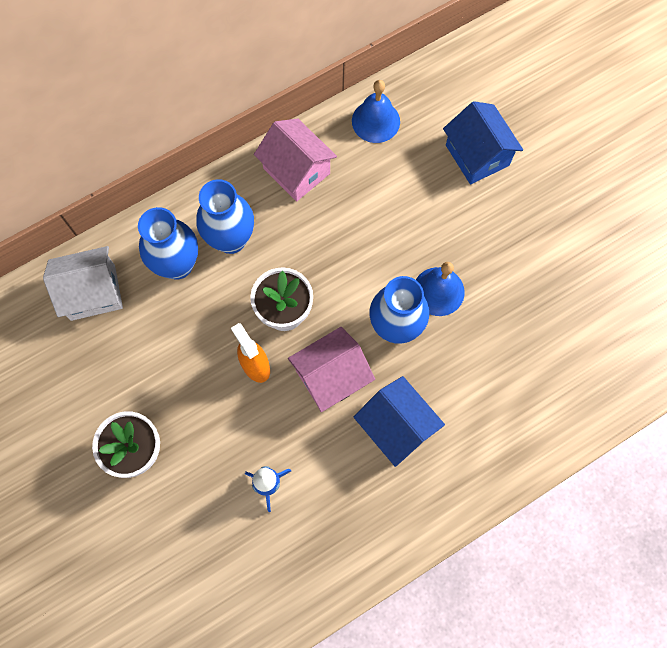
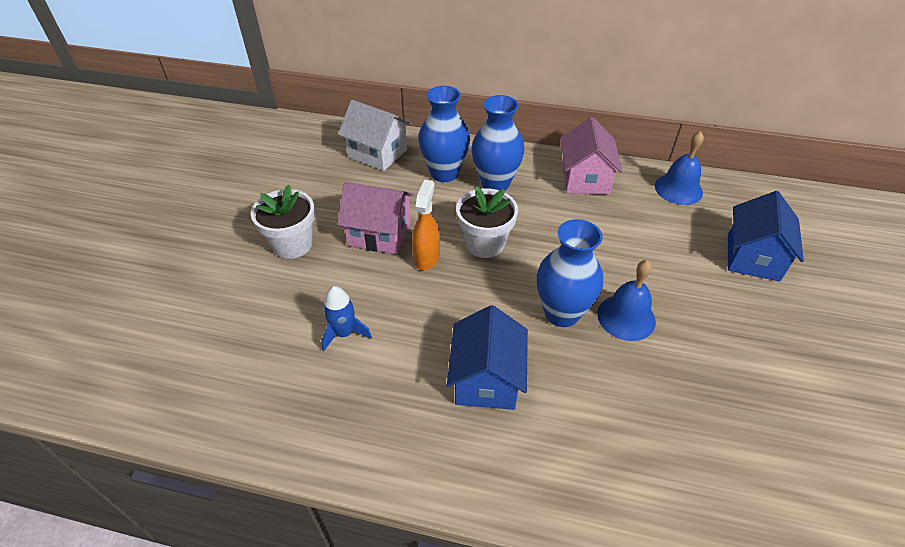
camera: 45 degrees right, 25 degrees down
pink house [288,327,375,412] -> pink house moved to [337,182,414,254]

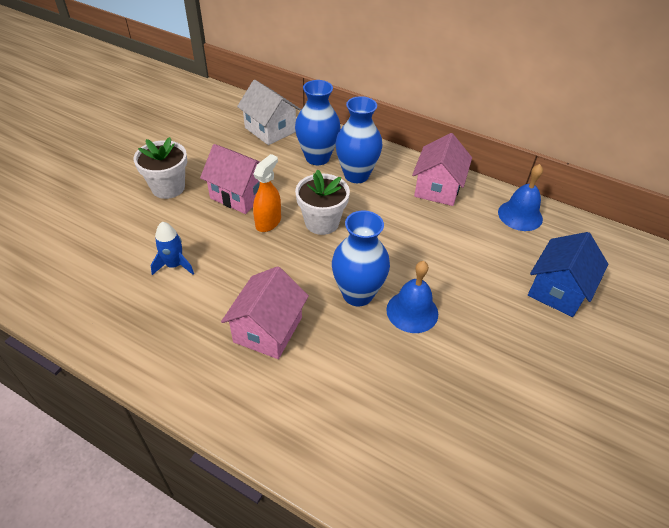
camera: 15 degrees right, 0 degrees up
blue house [447,305,528,410] -> pink house [221,266,309,359]

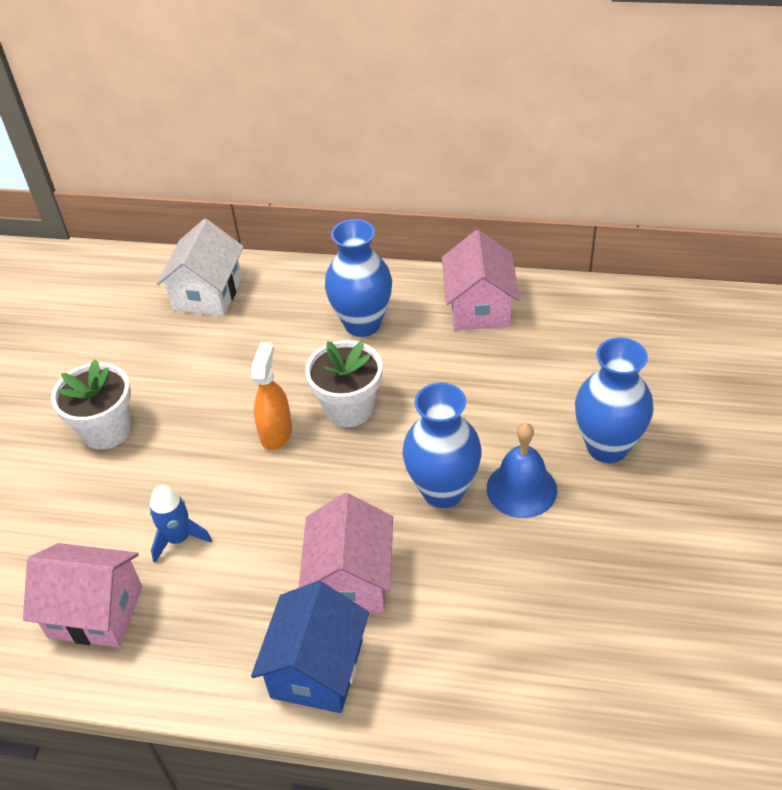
camera: 15 degrees left, 0 degrees up
pink house [200,144,260,214] -> pink house moved to [23,543,142,648]
white house [237,80,301,145] -> white house turned 75 degrees clockwise [156,219,244,316]
blue vase [295,80,341,165] -> blue vase moved to [575,338,653,463]
blue bell [498,164,543,231] -> none
blue house [528,232,608,317] -> blue house moved to [251,581,369,713]

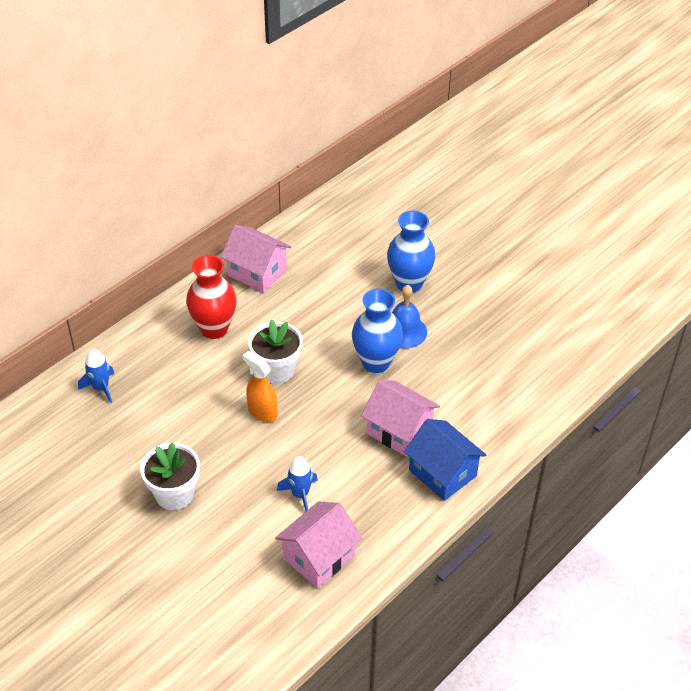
camera: 60 degrees left, 0 degrees up
white house [156,219,244,316] -> blue rocket [78,349,114,403]
blue vase [325,219,392,337] -> red vase [186,255,237,339]

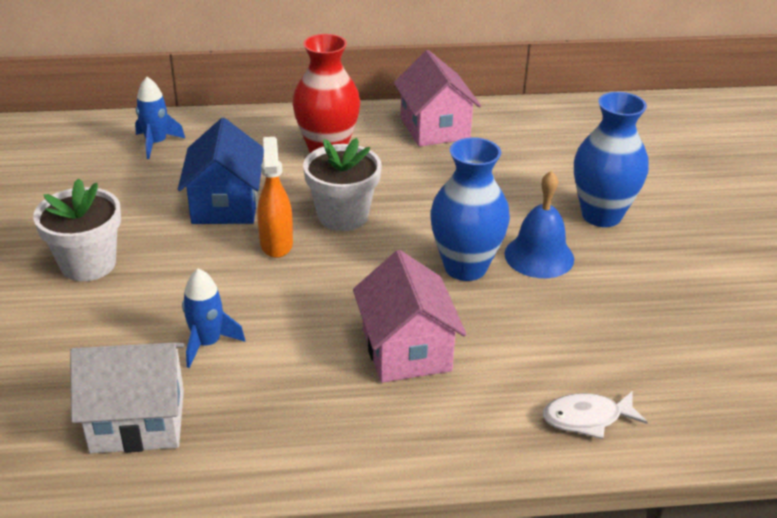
camera: 40 degrees right, 10 degrees down
pink house [275,502,362,588] -> white house [70,342,184,453]
blue house [404,419,486,501] -> blue house moved to [178,118,264,224]
none -> white fish [543,391,648,439]

